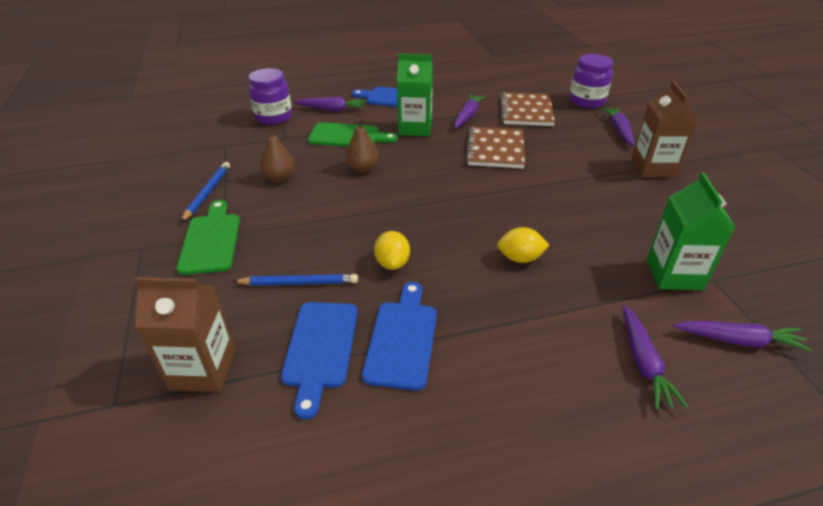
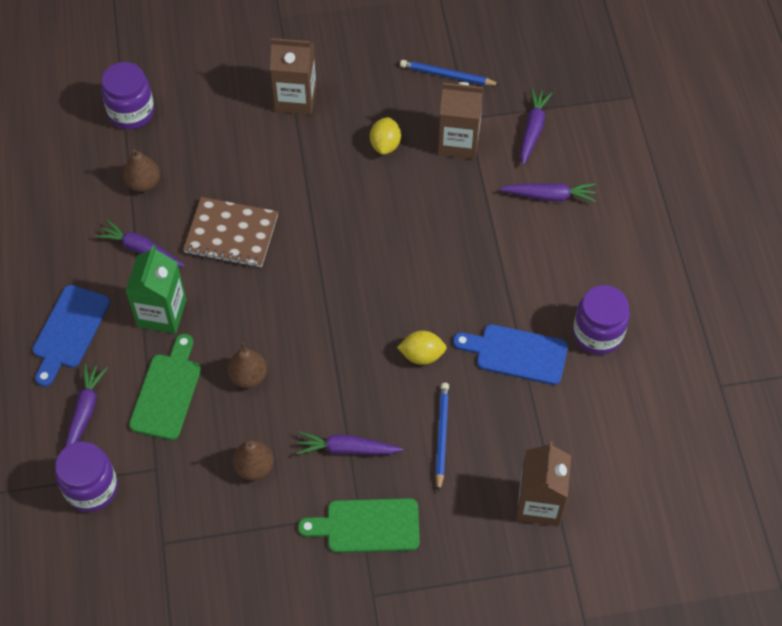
camera: 85 degrees left, 20 degrees up
blue pencil [181,162,230,222] -> blue pencil moved to [400,60,500,85]
blue cutting board [281,302,358,420] -> none
yellow lemon [497,227,550,263] -> yellow lemon moved to [370,117,401,155]
brown notebook [501,92,555,126] -> brown pear [123,149,160,192]
purple carrot [601,107,635,146] -> purple carrot moved to [297,432,403,455]
green carton [646,173,735,290] -> brown carton [438,82,484,159]
none -> purple jar [573,285,630,355]

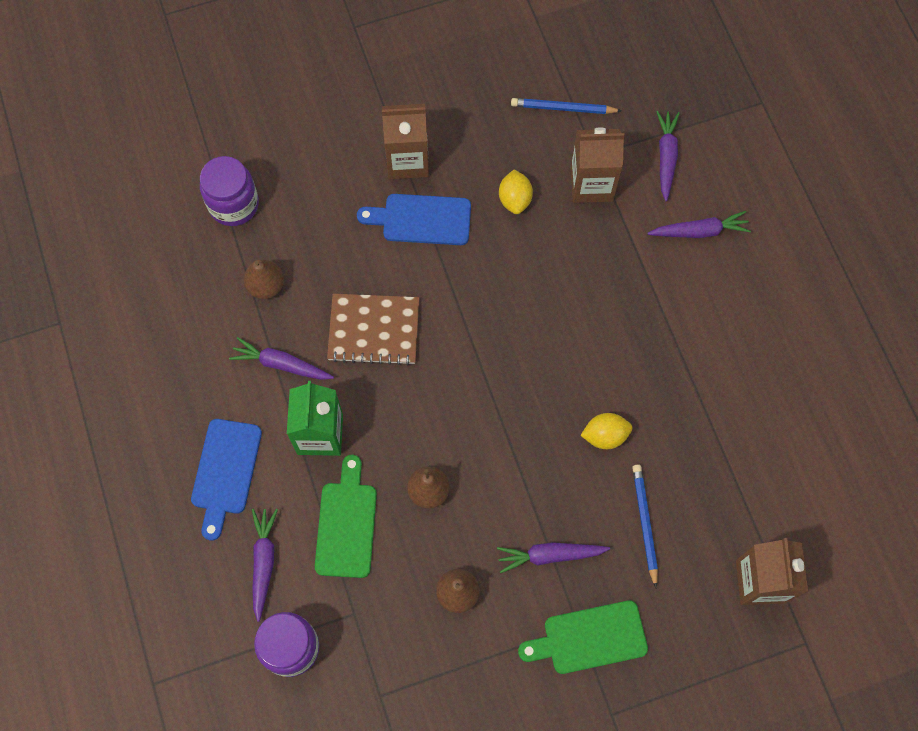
camera: 10 degrees left, 10 degrees up
blue cutting board [453,324,568,385] -> blue cutting board moved to [357,194,471,245]
purple jar [573,285,630,355] -> none

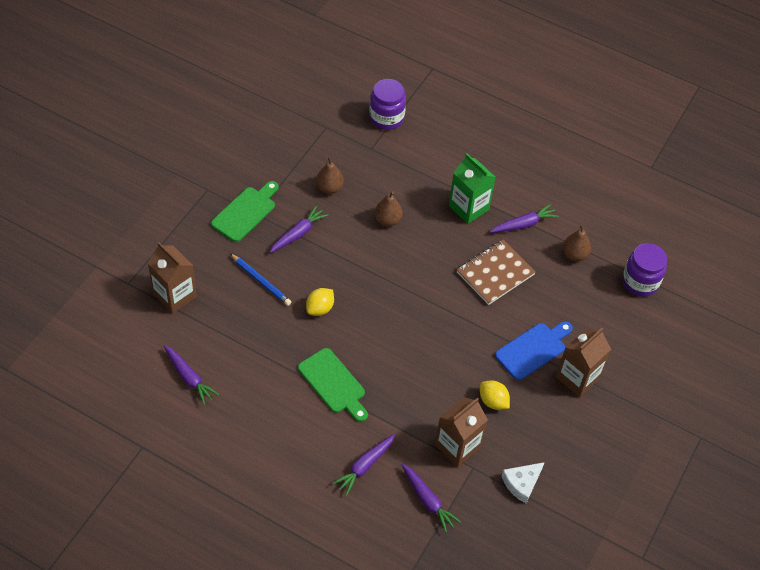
camera: 135 degrees right, 15 degrees down
blue cutting board [191,419,262,541] -> none
purple carrot [252,509,278,622] -> purple carrot moved to [164,345,219,405]
green cutting board [315,455,377,578] -> green cutting board moved to [298,348,368,422]
blue pencil [511,98,621,114] -> white cheese [502,462,545,503]

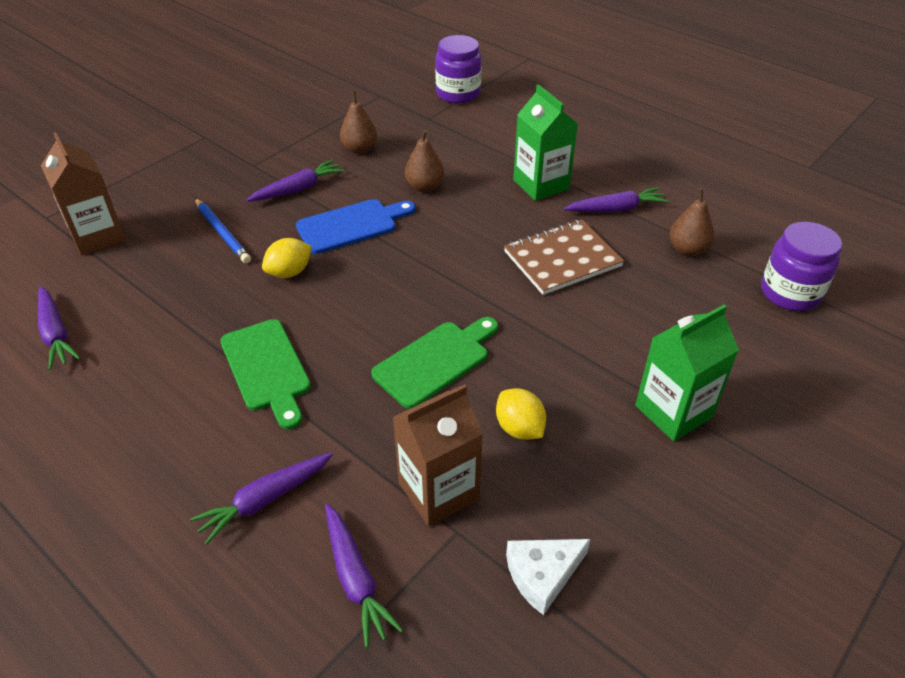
camera: 15 degrees right, 10 degrees down
green cutting board [211,181,279,242] -> green cutting board moved to [371,317,498,409]
blue cutting board [495,321,573,380] -> blue cutting board moved to [296,199,416,254]
brown carton [556,328,611,397] -> green carton [635,304,739,441]

